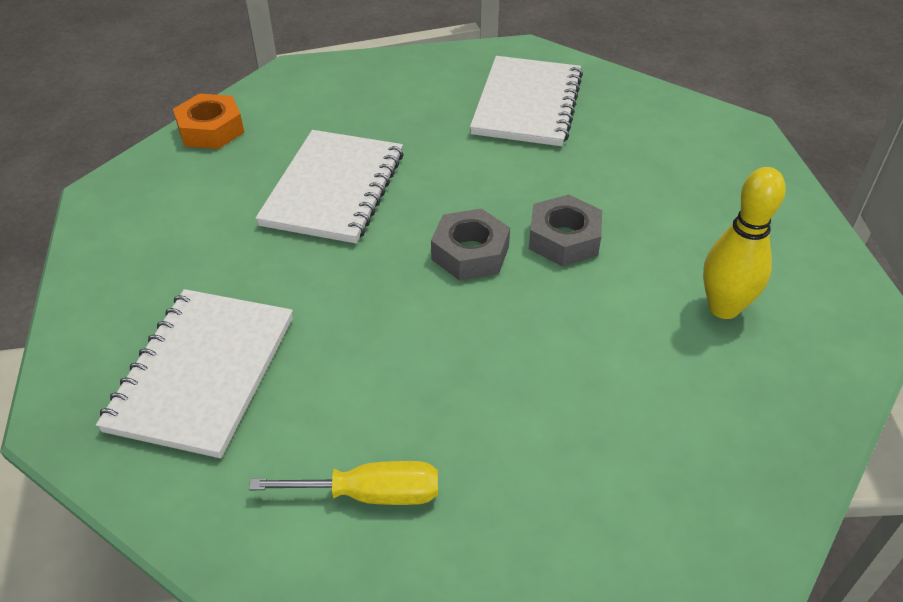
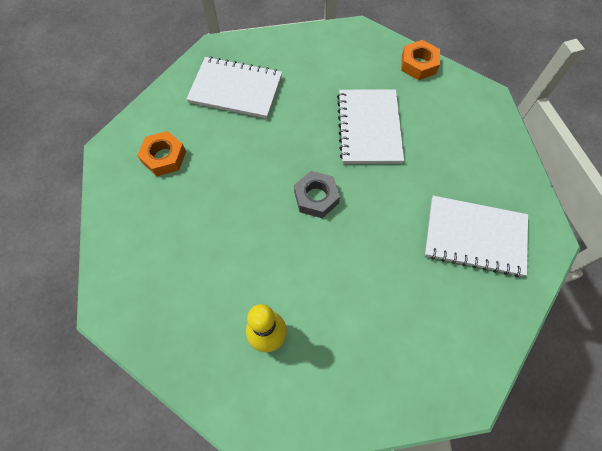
camera: 90 degrees right, 20 degrees up
yellow screwdriver [249,461,438,505] -> orange nut [137,131,186,176]
white notebook [255,130,404,243] -> white notebook turned 75 degrees clockwise [337,89,404,164]
grey nut [529,194,602,266] -> none

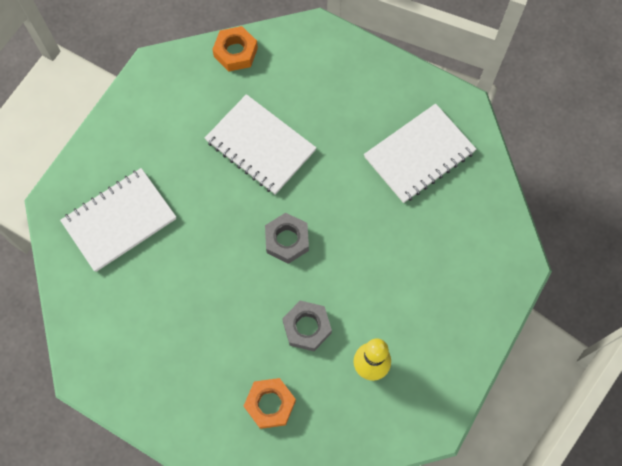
camera: 50 degrees left, 5 degrees up
orange nut [137,131,186,176] -> orange nut moved to [244,378,296,429]
none -> grey nut [282,301,332,351]

